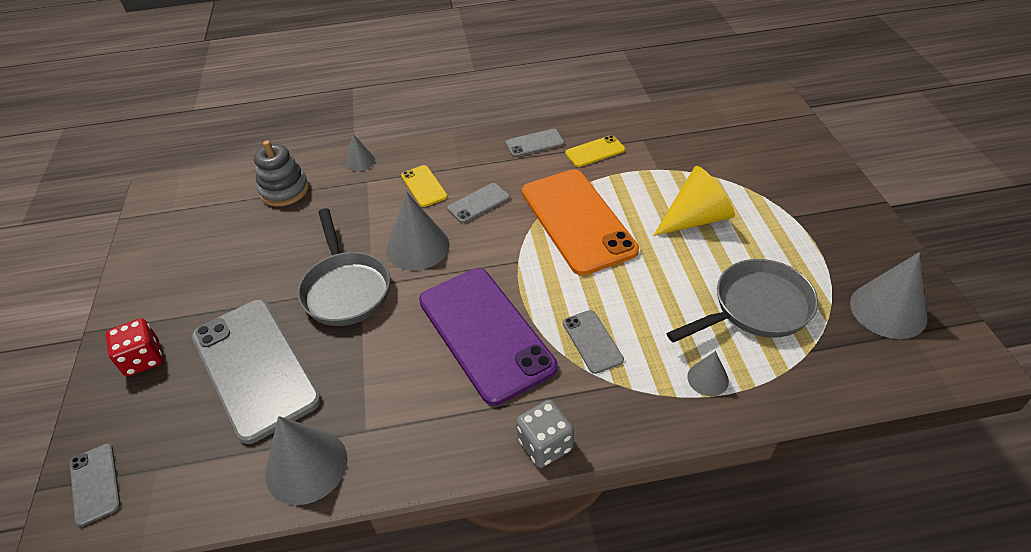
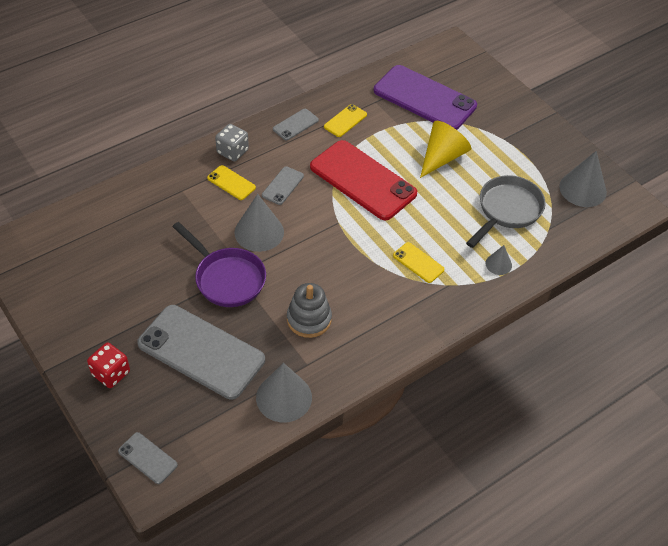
camera: 30 degrees left, 5 degrees up
grey stacking toy [254,141,309,207] -> grey stacking toy moved to [287,283,332,338]
grey pan [297,208,390,326] -> purple pan [172,222,266,307]
grey cone [346,134,375,171] -> none
purple phone [419,268,558,406] -> purple phone moved to [374,65,477,130]
grey dice [516,400,574,468] -> grey dice moved to [215,124,249,162]
orange phone [522,169,639,276] -> red phone [310,140,417,220]
grey phone [563,310,624,374] -> yellow phone [393,242,444,283]

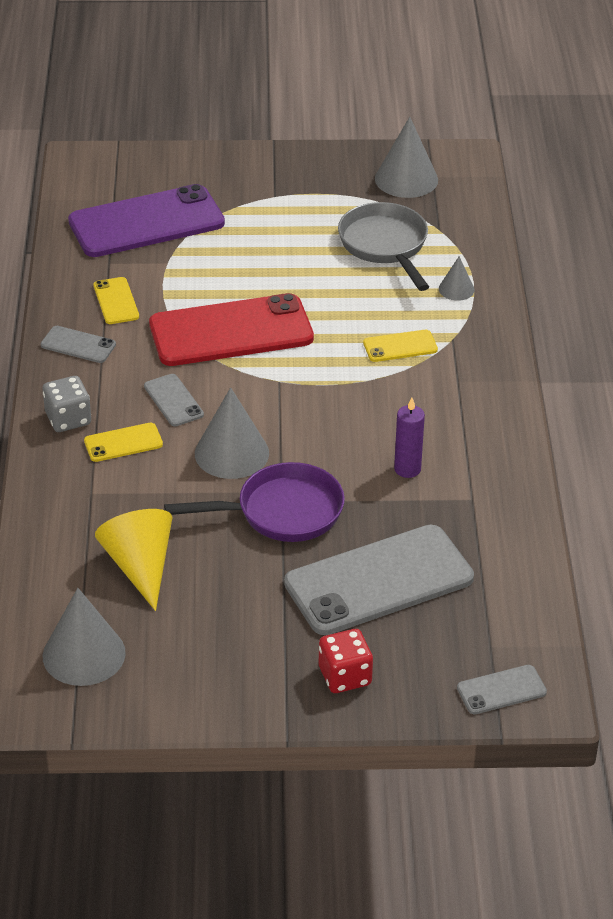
camera: 55 degrees left, 10 degrees down
grey cone [256,363,312,422] -> grey cone moved to [43,588,126,686]
grey phone [273,109,319,141] -> grey phone turned 60 degrees counterclockwise [41,326,116,363]
grey stacking toy [287,283,332,338] -> purple candle [394,397,425,478]
yellow cone [420,121,471,178] -> yellow cone moved to [95,509,172,611]

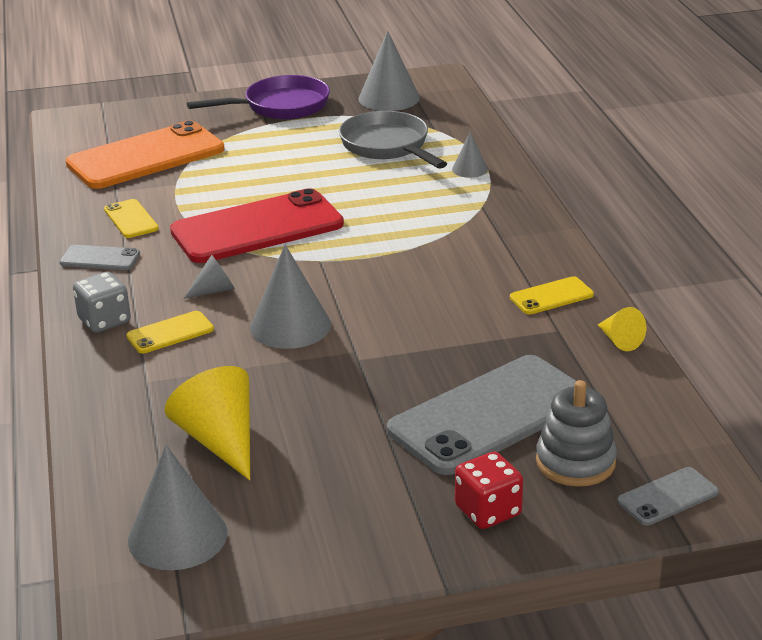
camera: 10 degrees left, 10 degrees down
purple phone [68,184,225,257] -> orange phone [65,120,225,189]
grey phone [144,374,204,426] -> grey cone [183,255,235,299]
purple pan [164,462,345,542] -> purple pan moved to [187,75,330,119]
yellow phone [363,330,438,362] -> yellow phone moved to [510,276,594,314]
purple candle [394,397,425,478] -> none
none -> grey stacking toy [536,380,617,487]
none -> yellow cone [598,307,646,351]

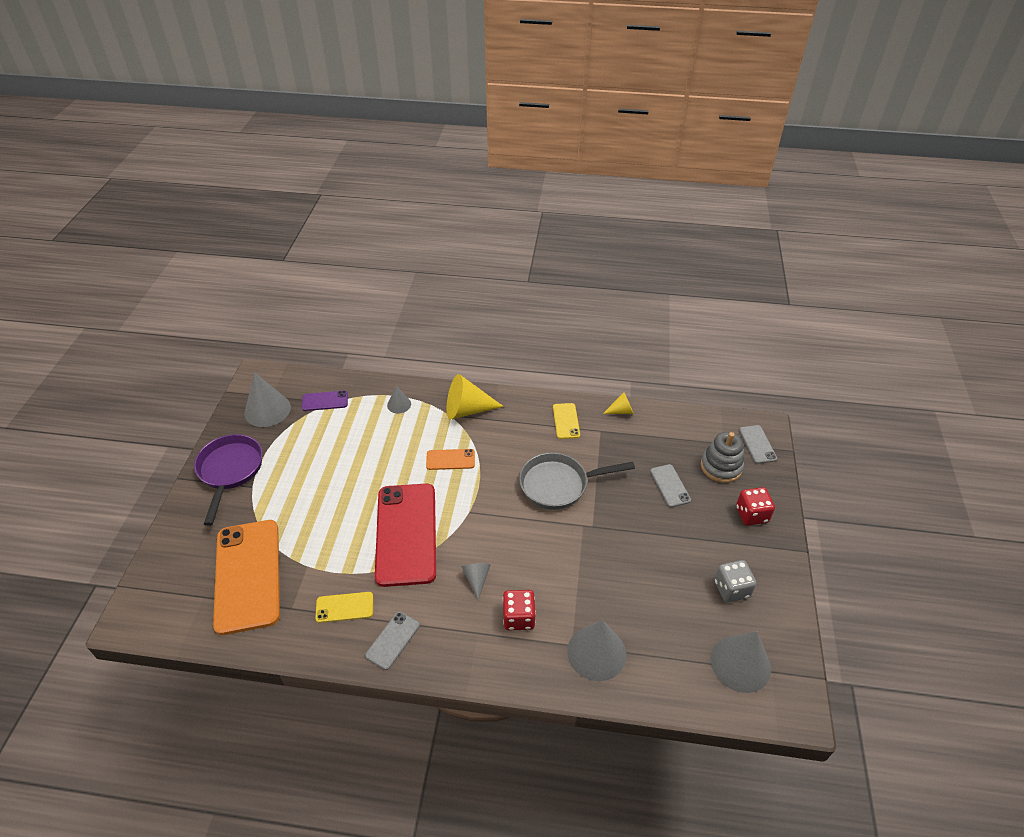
camera: 70 degrees left, 15 degrees up
grey dice [73,272,131,333] -> grey dice moved to [714,560,757,603]
yellow phone [126,311,214,353] -> red dice [503,590,536,630]
yellow cone [165,366,250,481] -> yellow cone moved to [447,374,504,420]
grey cone [250,244,331,349] -> grey cone moved to [567,620,626,681]
grey pan [339,111,447,169] -> grey pan moved to [519,453,635,510]
grey phone [387,355,576,475] -> grey phone [650,464,691,507], size x0.45
none -> purple phone [302,391,348,411]
none -> orange phone [426,449,475,470]

